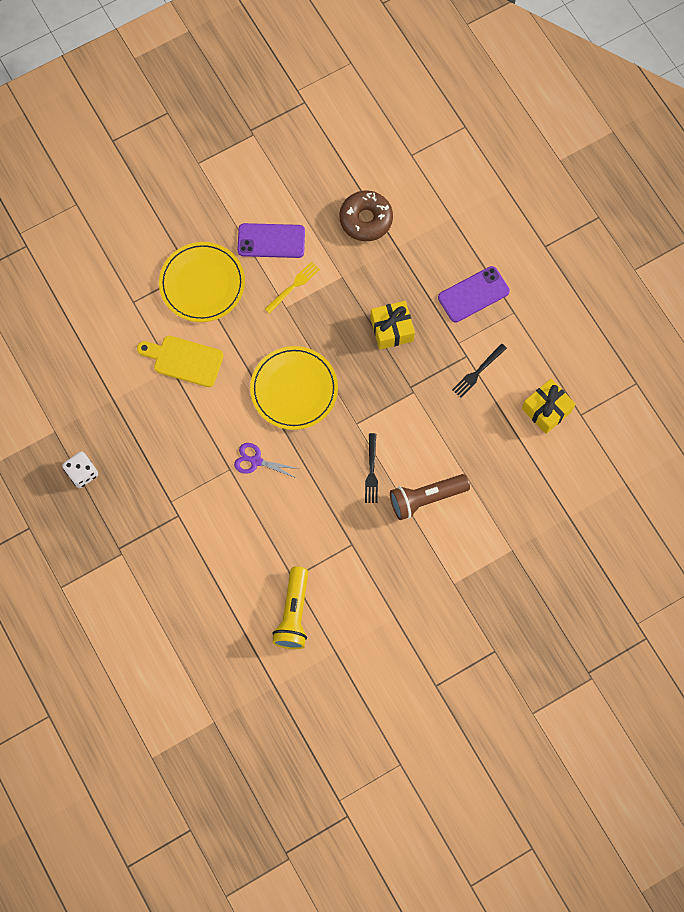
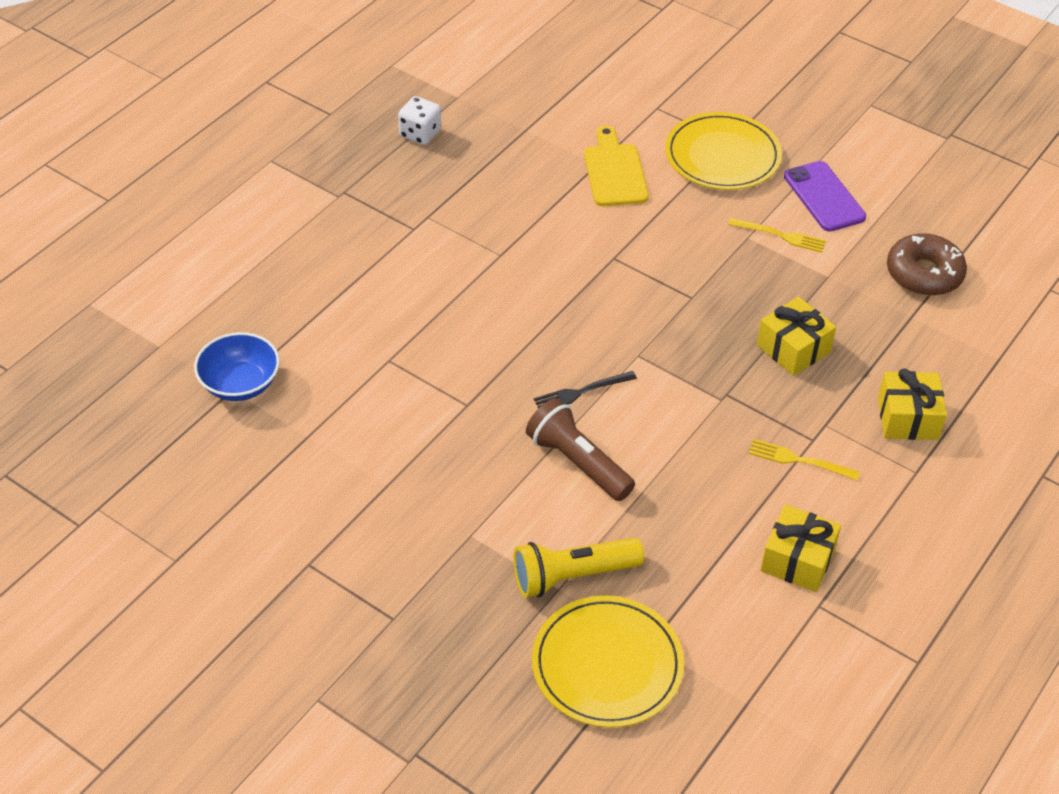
camera: 65 degrees right, 25 degrees down
purple scissors [234,443,300,478] -> none
yellow plate [250,346,338,430] -> yellow plate moved to [532,596,684,728]
yellow flashlight [272,566,308,649] -> yellow flashlight moved to [513,538,644,598]
purple phone [438,266,510,322] -> yellow gift [878,368,947,440]
black fork [452,343,507,398] -> yellow fork [749,439,860,480]
none -> blue bowl [194,332,280,401]

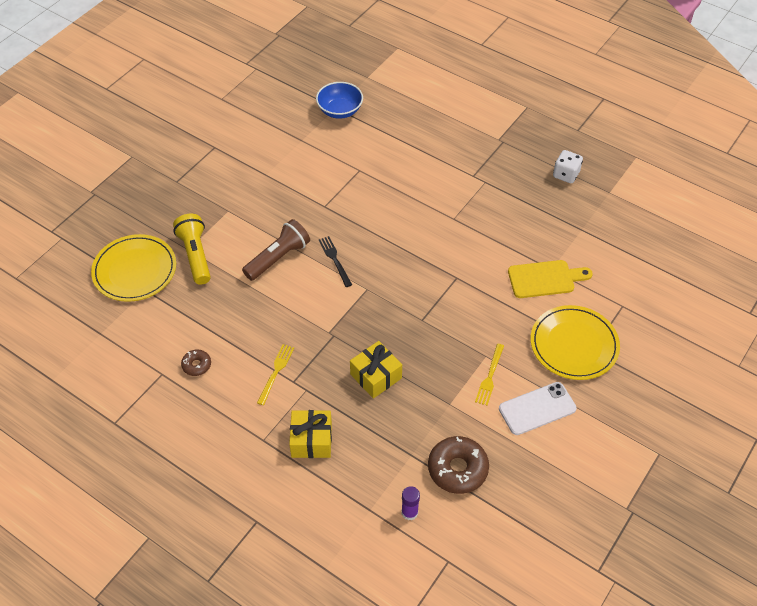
camera: 90 degrees right, 5 degrees up
yellow gift [760,504,841,592] -> brown donut [181,350,211,376]
purple phone [784,161,866,232] -> white phone [499,382,577,435]
none -> purple glue stick [402,486,420,521]

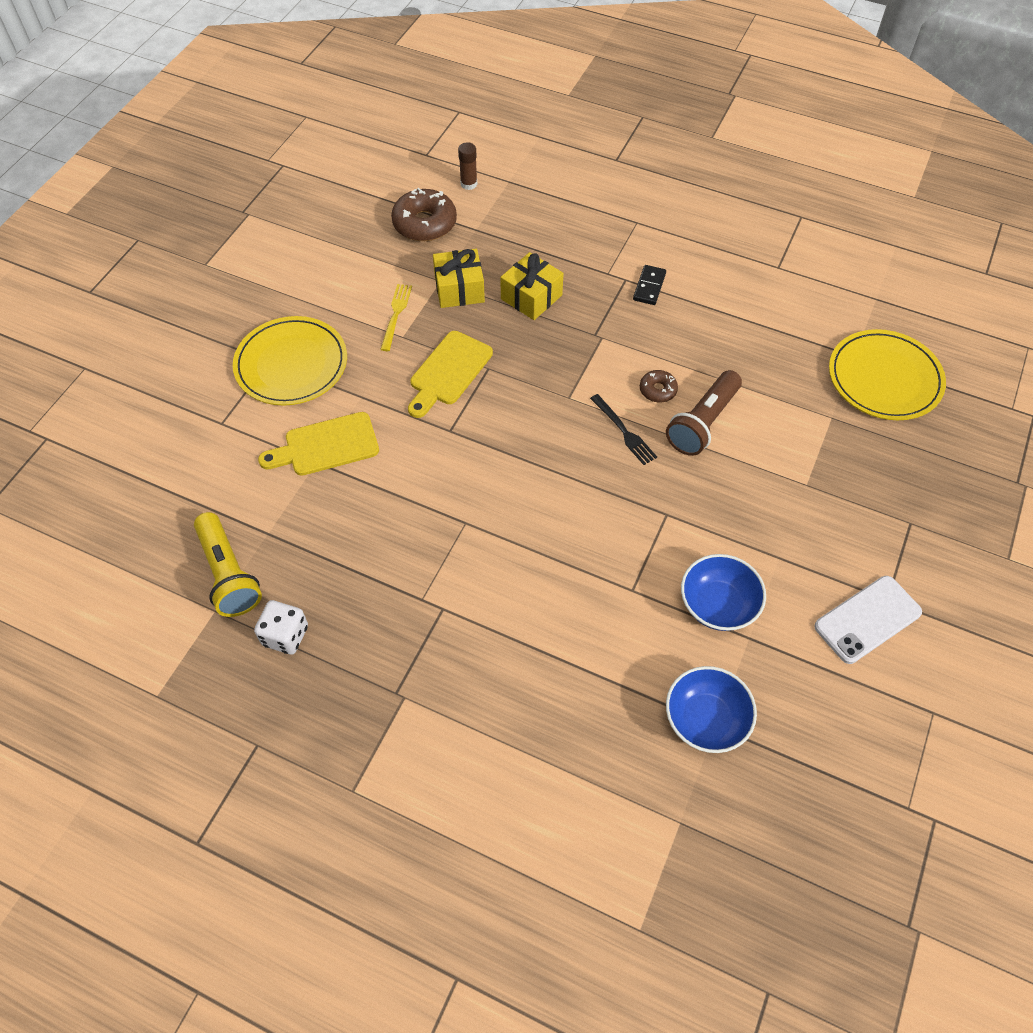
camera: 170 degrees right, 5 degrees up
yellow flashlight [173,214,211,285] -> yellow flashlight moved to [194,512,262,617]
brown donut [181,350,211,376] -> brown donut moved to [640,370,678,402]
yellow fork [257,344,294,405] -> black domino [633,265,666,305]
yellow gift [289,410,332,458] -> yellow gift moved to [433,249,485,308]
purple glue stick [402,486,420,521] -> brown glue stick [458,142,477,190]
white phone [499,382,577,435] -> white phone moved to [815,576,922,664]
none -> yellow cutting board [408,331,493,418]
none -> blue bowl [681,554,766,631]

